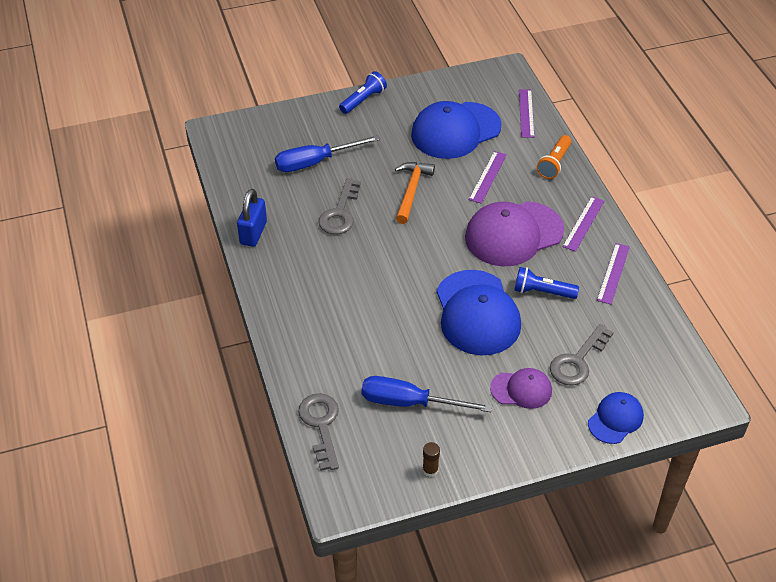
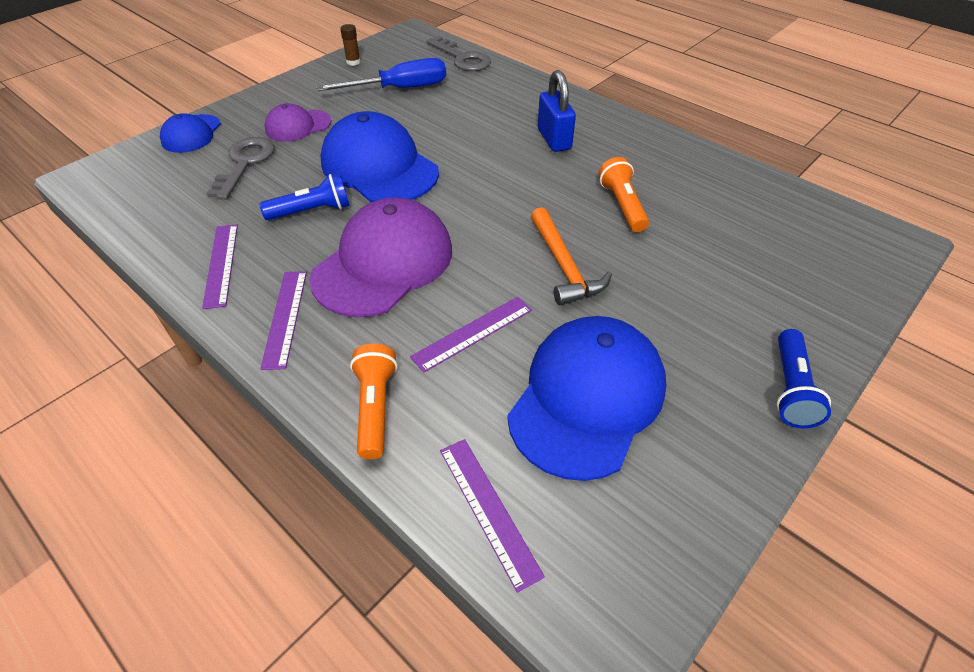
camera: 150 degrees right, 0 degrees up
blue padlock [237,189,267,247] -> blue padlock moved to [538,70,576,152]
blue screwdriver [275,135,381,172] -> none
grey key [318,178,361,234] -> orange flashlight [598,157,649,232]
purple ruler [469,151,507,204] -> purple ruler turned 60 degrees clockwise [410,297,532,373]

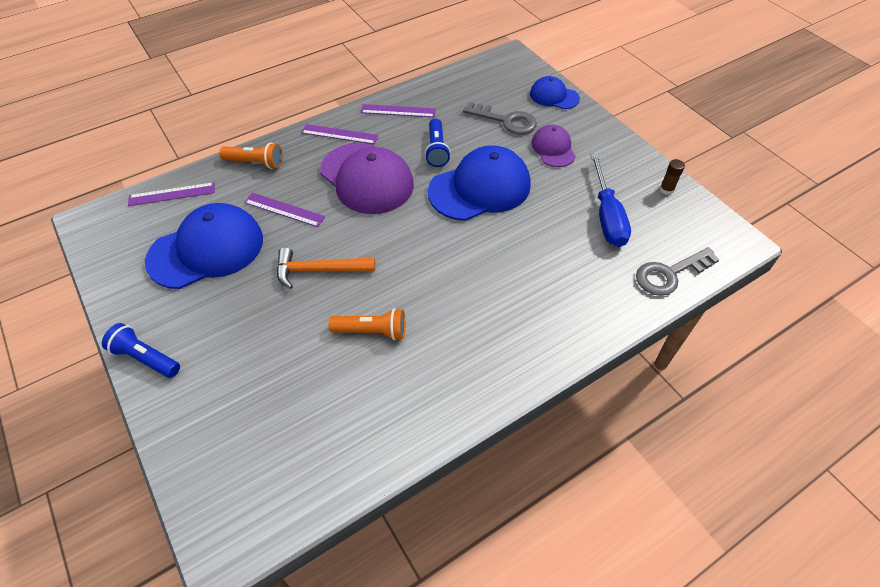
camera: 105 degrees right, 5 degrees up
purple ruler [410,297,532,373] -> purple ruler turned 45 degrees counterclockwise [244,192,325,227]
blue cap [507,316,666,481] -> blue cap turned 75 degrees counterclockwise [145,203,263,289]
blue padlock [538,70,576,152] -> none

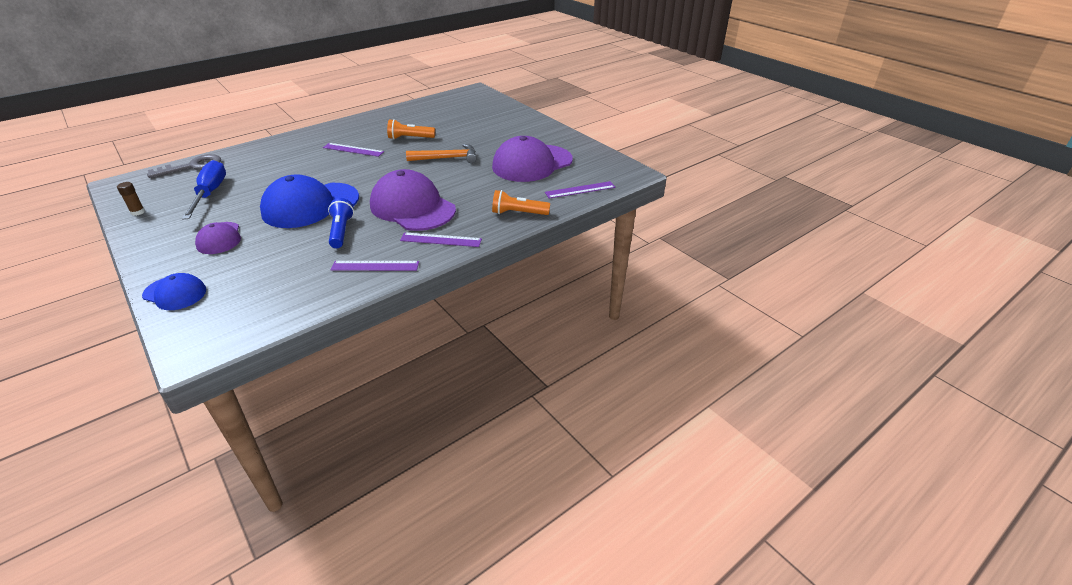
camera: 175 degrees right, 15 degrees down
blue flashlight [102,323,180,378] -> none
blue cap [145,203,263,289] -> purple cap [492,136,573,182]
purple ruler [244,192,325,227] -> purple ruler moved to [323,143,384,157]
grey key [463,102,537,134] -> none

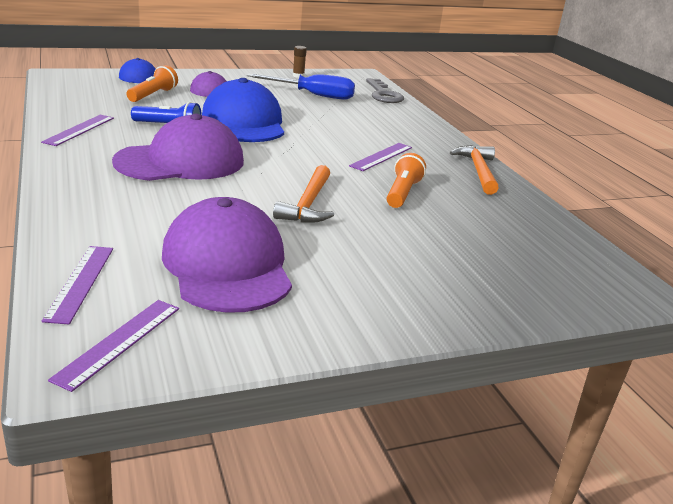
camera: 105 degrees right, 10 degrees down
purple ruler [400,232,482,247] -> purple ruler moved to [48,300,179,392]
orange flashlight [492,190,550,215] -> orange flashlight moved to [126,65,178,102]
none -> orange hammer [450,145,499,195]

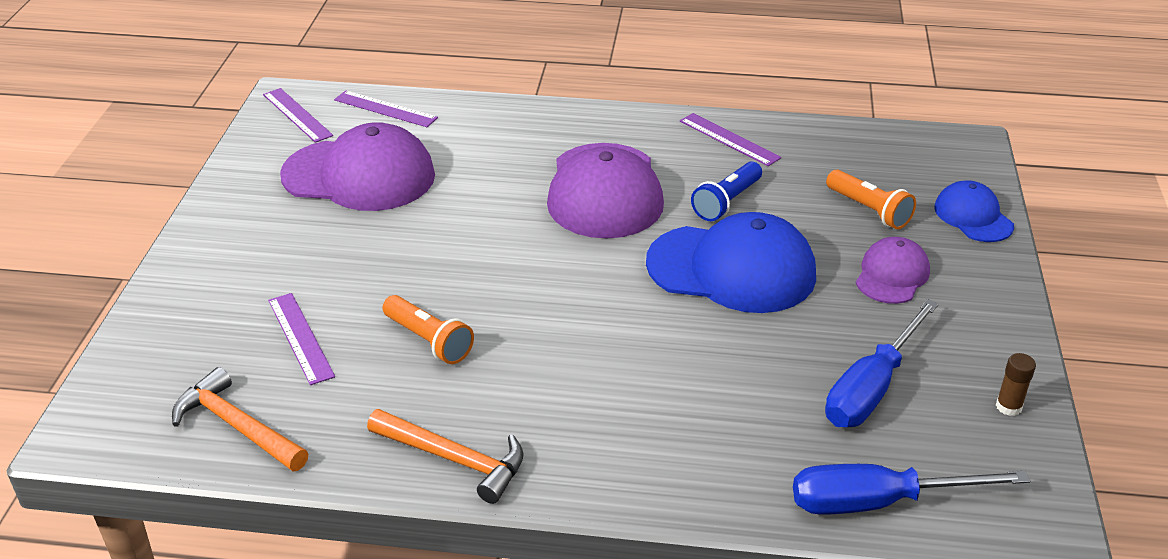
camera: 120 degrees right, 10 degrees up
orange hammer [273,165,334,223] -> orange hammer moved to [172,367,309,471]
purple ruler [349,143,412,171] -> purple ruler moved to [268,293,335,385]
grey key [366,78,404,103] -> blue screwdriver [793,464,1030,515]

